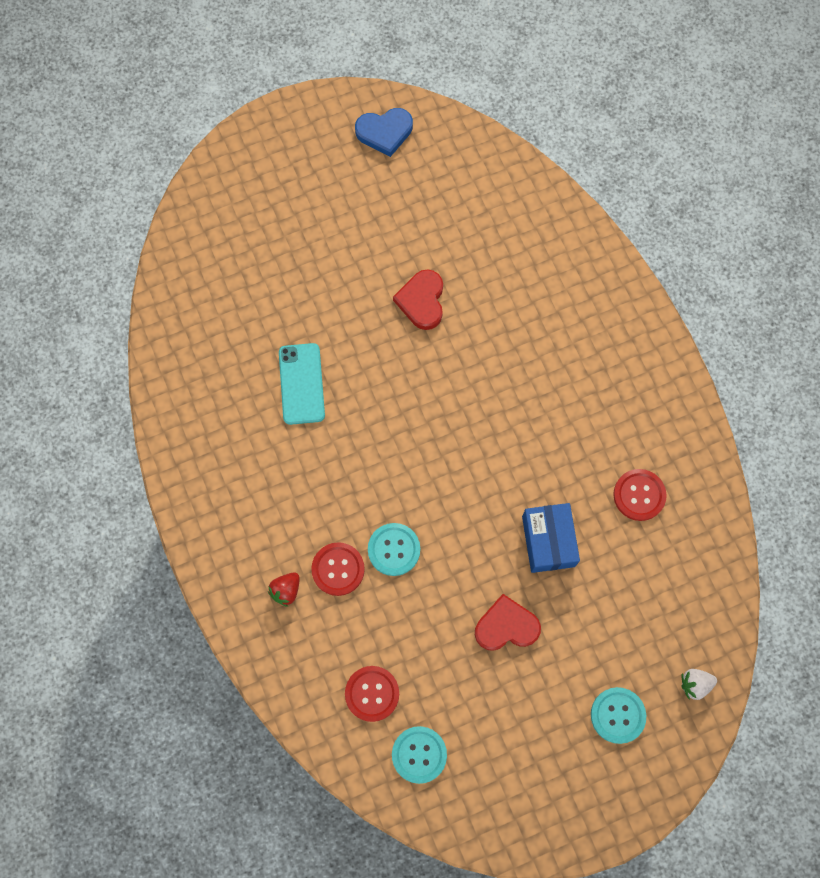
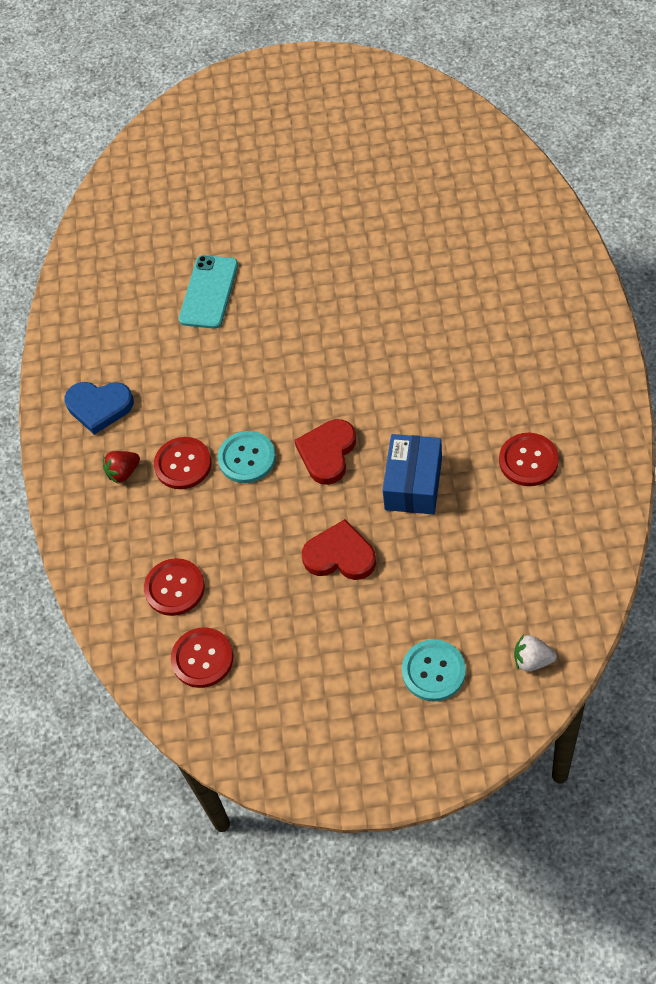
camera: 25 degrees right, 15 degrees down
blue heart [355,108,413,157] -> blue heart moved to [64,382,134,435]
turquoise button [392,726,447,784] -> red button [171,627,233,688]
red heart [393,269,443,330] -> red heart moved to [294,419,356,485]

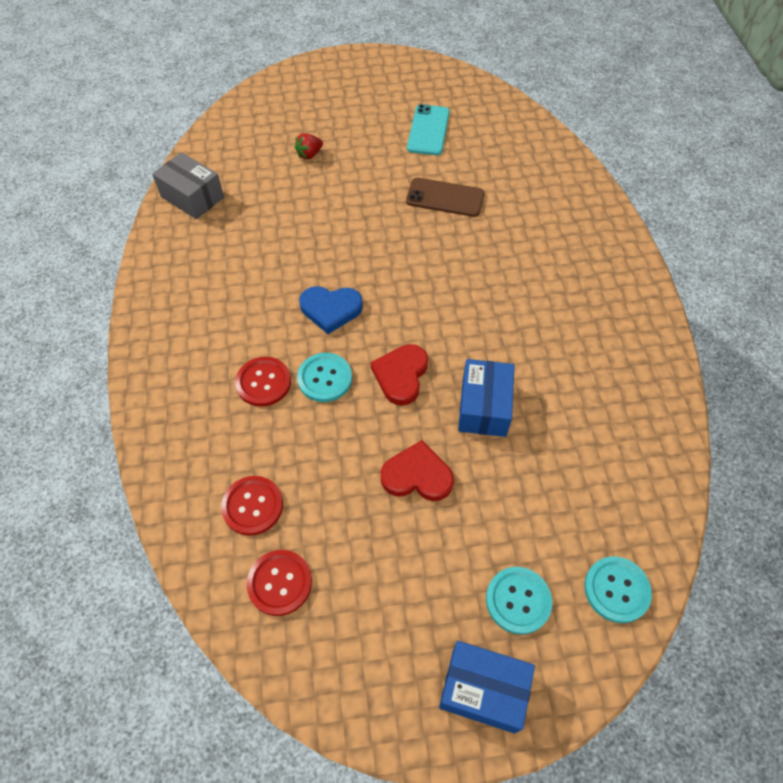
camera: 10 degrees left, 0 degrees up
blue heart [64,382,134,435] -> blue heart moved to [299,286,363,334]
red strawberry [103,451,140,484] -> red strawberry moved to [295,133,323,159]
turquoise phone [179,255,238,329] -> turquoise phone moved to [407,104,450,155]
red button [499,433,559,486] -> none
white strawberry [514,635,557,671] -> turquoise button [584,556,652,623]
none -> grey box [152,152,224,219]
none -> brown phone [406,178,485,217]
none -> blue box [439,641,535,734]

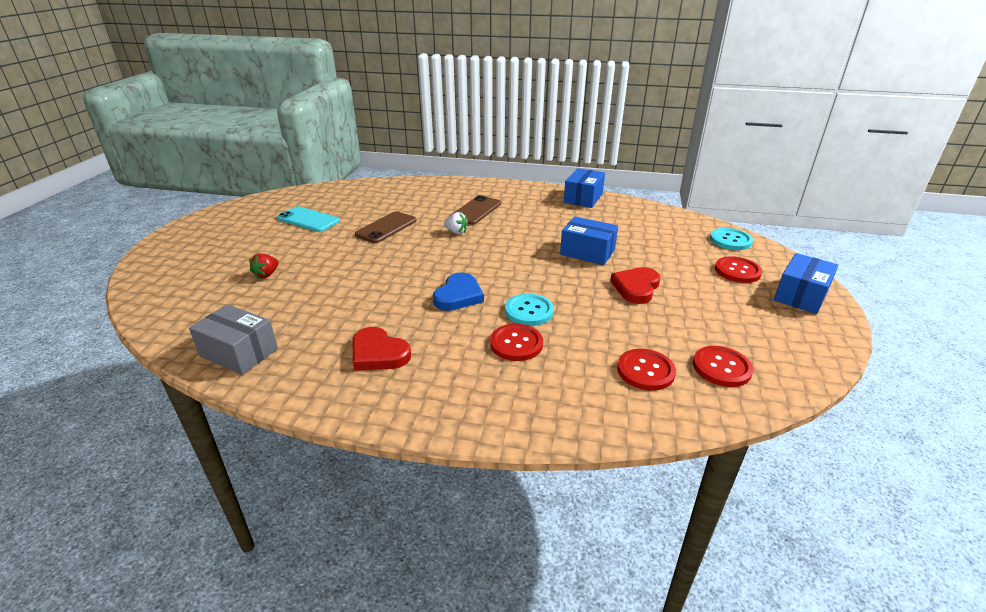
camera: 70 degrees left, 25 degrees down
grey box [152,152,224,219] -> grey box turned 60 degrees clockwise [189,304,278,375]
red strawberry [295,133,323,159] -> red strawberry turned 45 degrees clockwise [249,253,279,278]
red heart [371,344,428,406] -> red heart moved to [353,327,411,371]
turquoise button [486,567,552,635] -> red button [715,256,762,283]
none -> white strawberry [444,212,469,234]
none -> brown phone [450,195,501,225]
none -> blue box [564,168,605,208]

